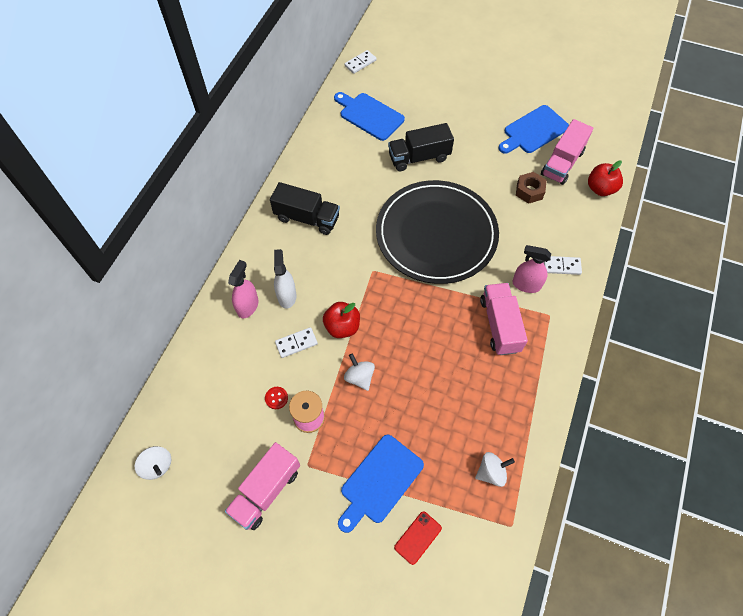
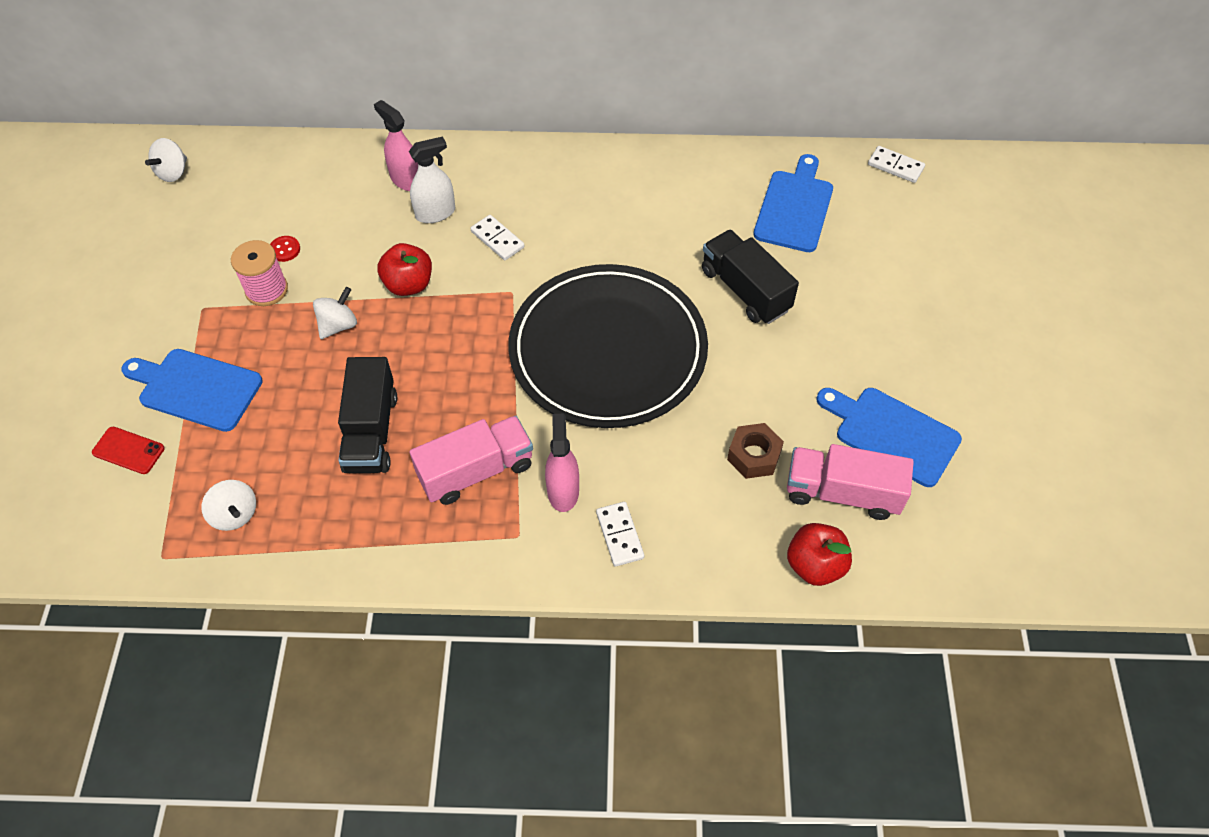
camera: 70 degrees right, 5 degrees down
pink truck [225,442,300,530] -> none
pink spray bottle [228,260,259,318] -> pink spray bottle turned 135 degrees counterclockwise [374,100,418,191]
black truck [270,182,340,235] -> black truck moved to [338,357,397,473]
white domino [275,327,318,358] -> white domino moved to [470,215,525,260]

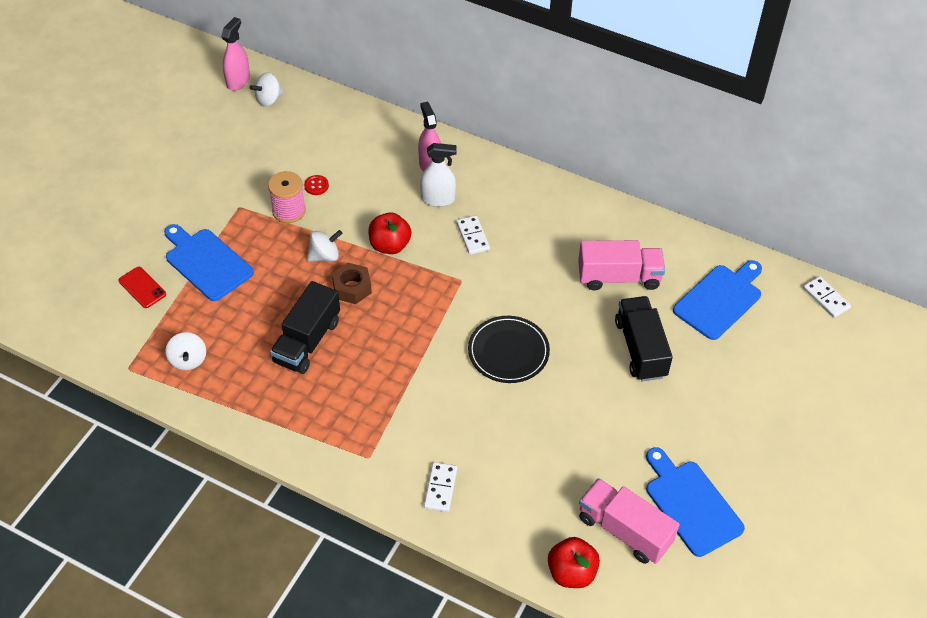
camera: 25 degrees right, 5 degrees down
pink truck [410,416,533,505] -> pink truck moved to [578,240,665,290]
black plate [509,264,708,428] -> black plate [468,316,550,383], size x0.50
pink spray bottle [545,414,579,512] -> pink spray bottle moved to [221,17,250,91]
brown nut [727,423,784,479] -> brown nut moved to [332,263,372,304]

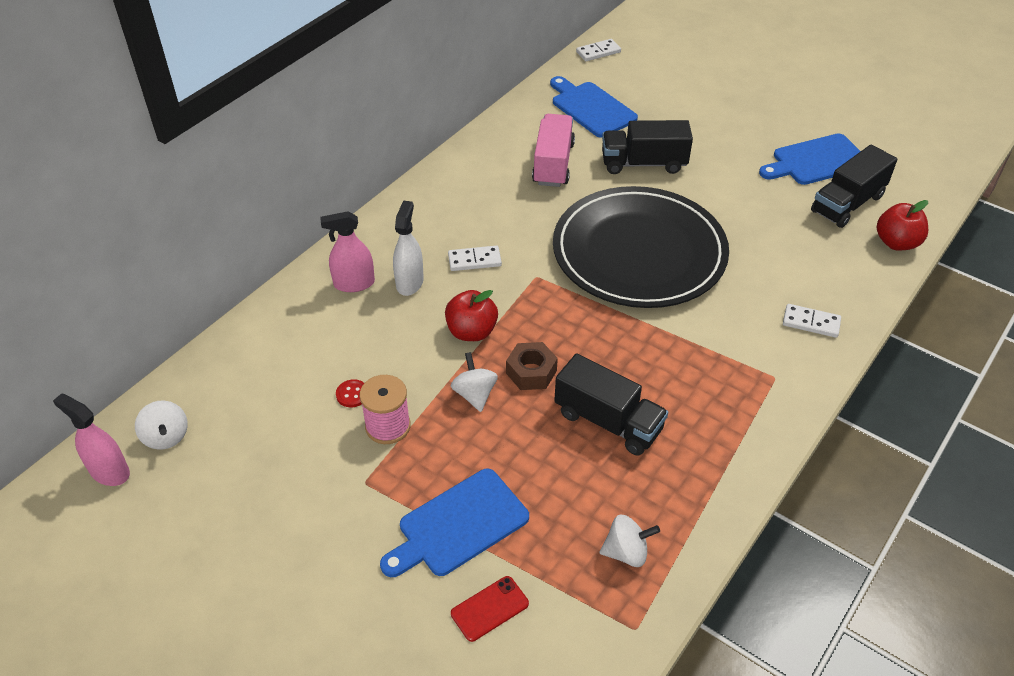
camera: 80 degrees left, 5 degrees down
black plate [468,316,550,383] -> black plate [553,186,729,308], size x1.99
pink truck [579,478,680,564] -> black truck [811,145,897,228]

